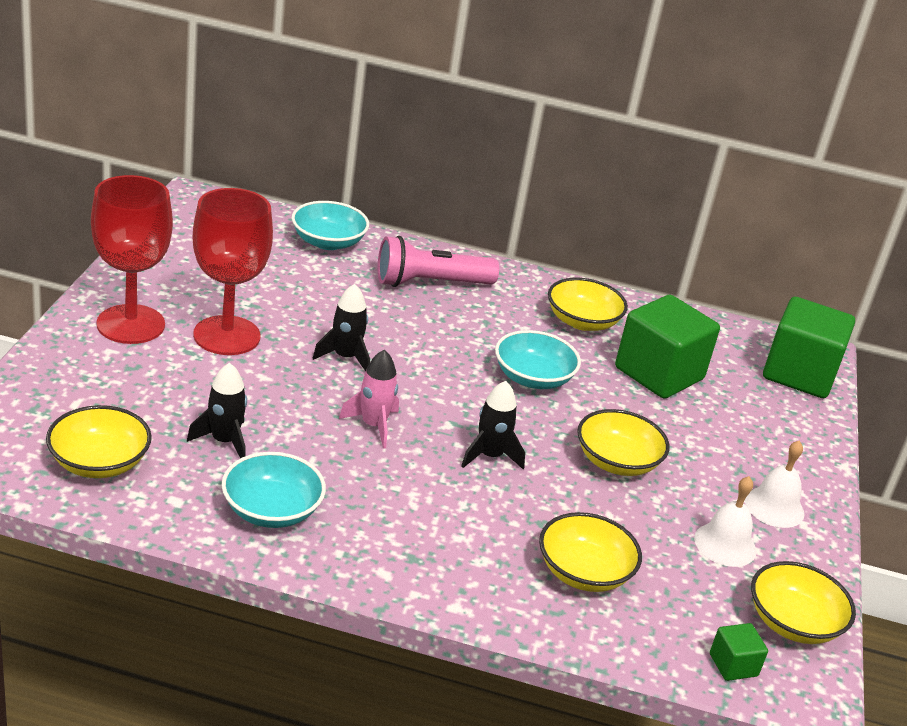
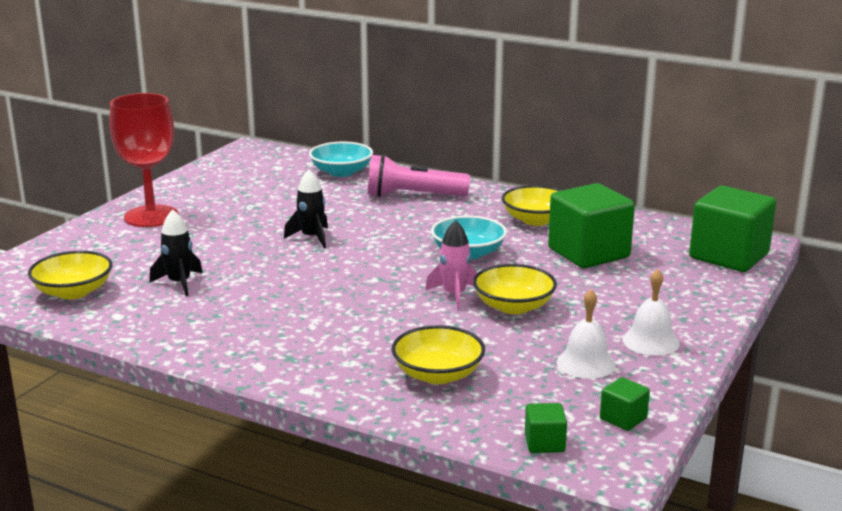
camera: 20 degrees right, 10 degrees down
red goblet [193,188,273,355] -> none
turquoise bowl [222,452,326,528] -> none
pink rocket [339,350,399,448] -> pink rocket moved to [426,220,477,310]
black rocket [461,381,525,469] -> none
yellow bowl [751,561,856,644] -> green cube [600,377,650,431]

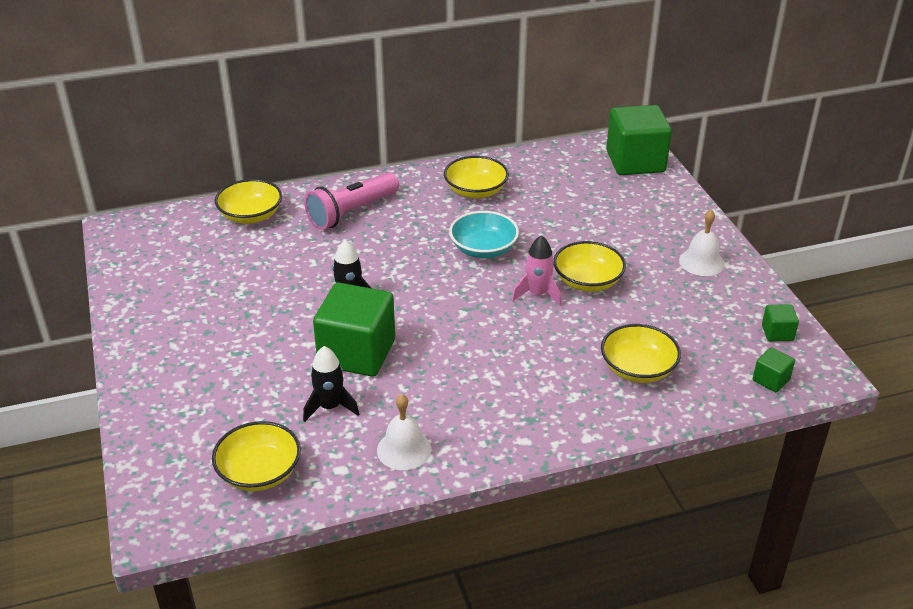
camera: 45 degrees left, 15 degrees up
red goblet [110,93,178,227] -> none
turquoise bowl [309,142,373,177] -> yellow bowl [215,179,282,224]
green cube [548,183,635,268] -> green cube moved to [313,283,395,377]
white bell [557,289,616,379] -> white bell moved to [377,394,431,470]

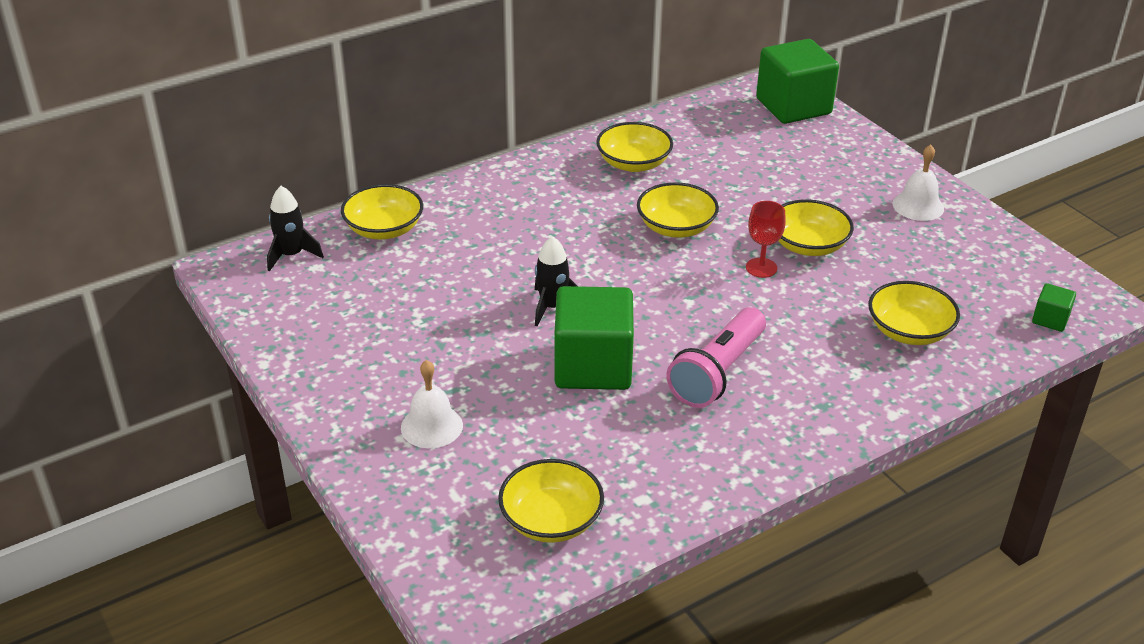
camera: 15 degrees left, 0 degrees up
black rocket [303,346,359,422] -> black rocket moved to [267,186,324,272]
pink flashlight [304,172,399,230] -> pink flashlight moved to [666,307,766,408]
white bell [377,394,431,470] -> white bell moved to [401,360,463,448]
turquoise bowl [449,211,519,258] -> yellow bowl [637,182,719,238]
pink rocket [512,235,561,306] -> red goblet [746,201,786,278]
green cube [762,304,799,341] -> none

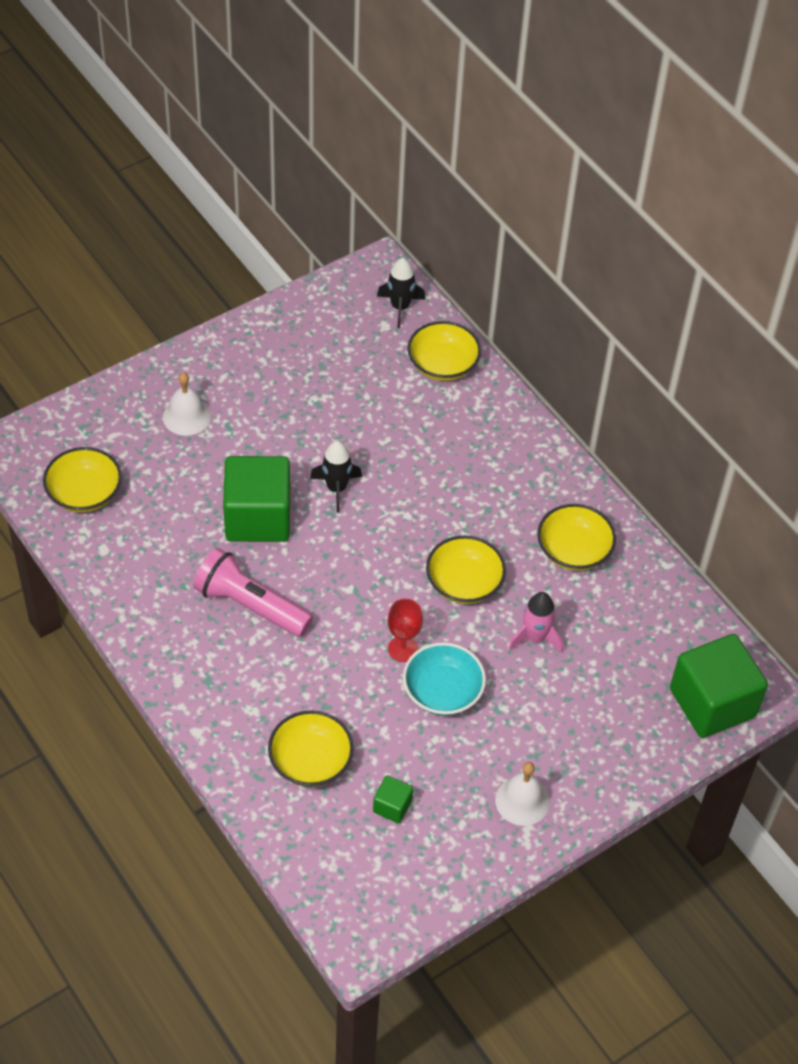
camera: 85 degrees right, 15 degrees up
yellow bowl [779,199,854,256] -> turquoise bowl [403,642,486,715]
green cube [1032,283,1076,332] -> green cube moved to [373,775,413,823]
none -> pink rocket [508,592,563,653]

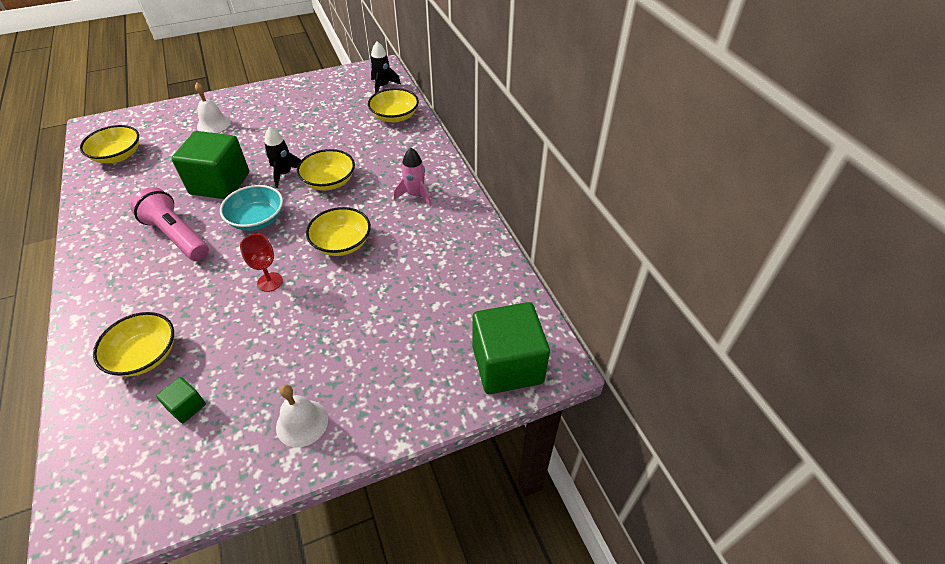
camera: 15 degrees right, 5 degrees down
turquoise bowl [403,642,486,715] -> turquoise bowl moved to [220,185,283,231]
pink rocket [508,592,563,653] -> pink rocket moved to [394,148,431,206]
yellow bowl [537,504,616,571] -> yellow bowl moved to [297,149,355,190]

